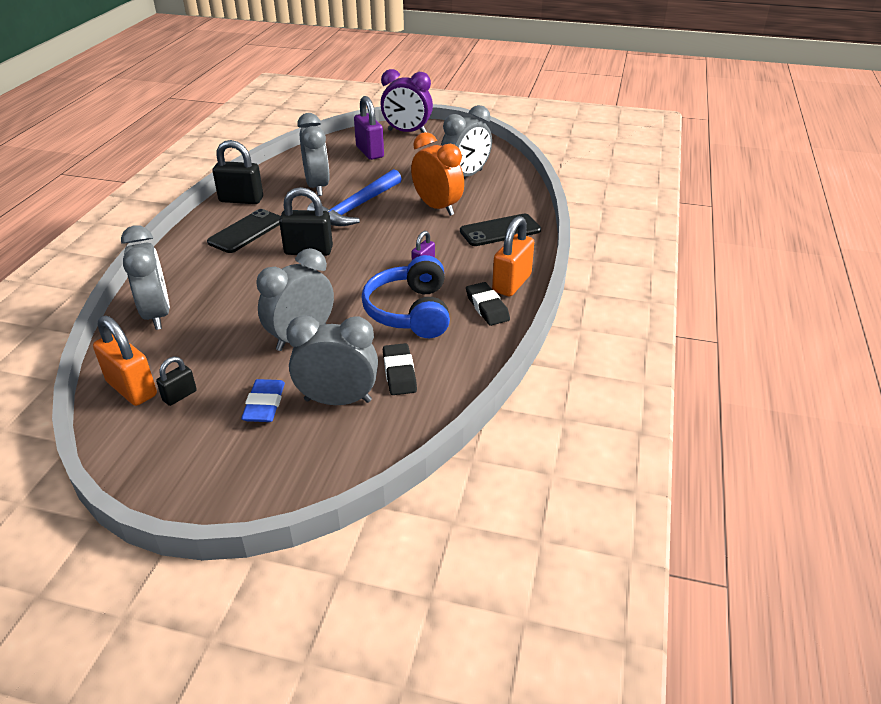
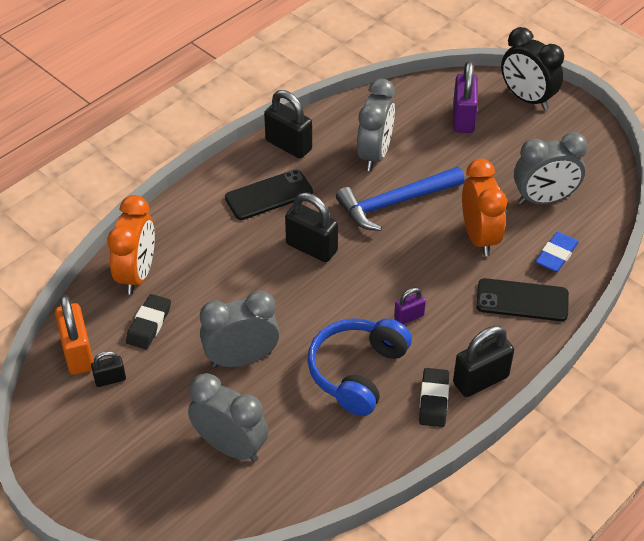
camera: 30 degrees right, 10 degrees up
grey clock [121,225,170,330] -> orange clock [107,195,155,295]
blue eraser [241,379,285,422] -> blue eraser moved to [535,232,579,272]
purple clock [380,69,433,133] -> black clock [501,27,564,110]
black eraser [383,343,417,395] -> black eraser moved to [126,294,171,349]
orange padlock [492,216,534,296] -> black padlock [453,326,514,397]

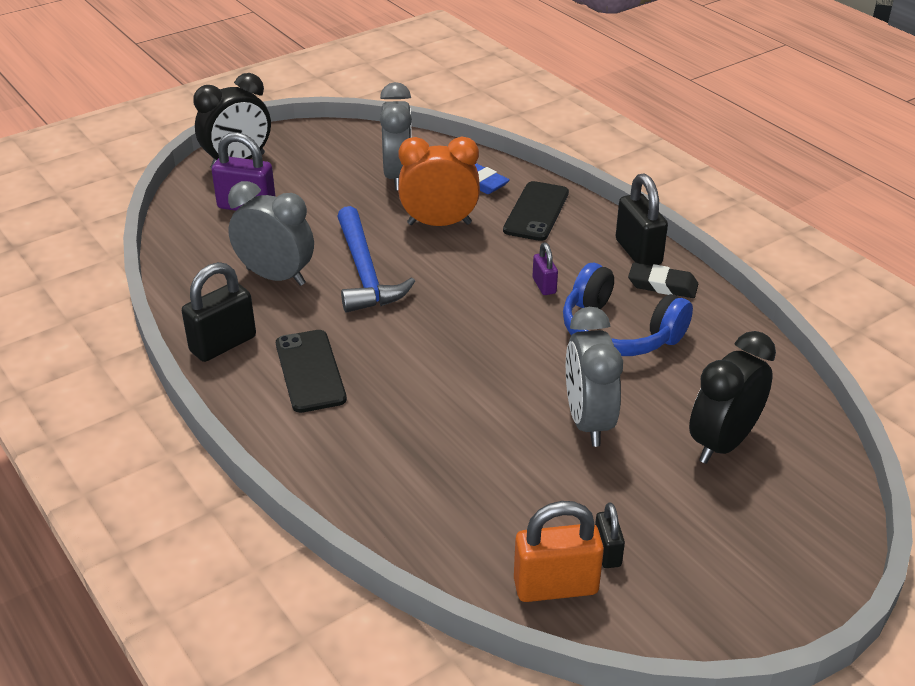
camera: 80 degrees left, 10 degrees down
orange clock [107,195,155,295] -> none
black eraser [126,294,171,349] -> none
grey clock [188,373,269,462] -> black clock [689,331,776,464]
black padlock [285,193,338,262] -> none

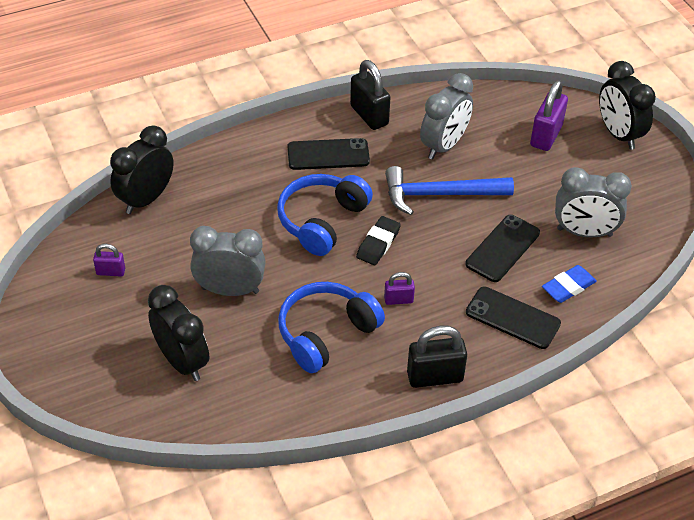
camera: 100 degrees right, 10 degrees up
orange clock [398,136,480,226] -> black phone [465,215,540,282]
orange padlock [514,501,604,602] -> none
black padlock [595,502,625,568] -> purple padlock [93,244,125,276]
black eraser [628,262,698,298] -> black eraser moved to [356,216,401,265]
none -> black clock [110,125,174,214]
none -> blue headphones [277,174,373,256]

